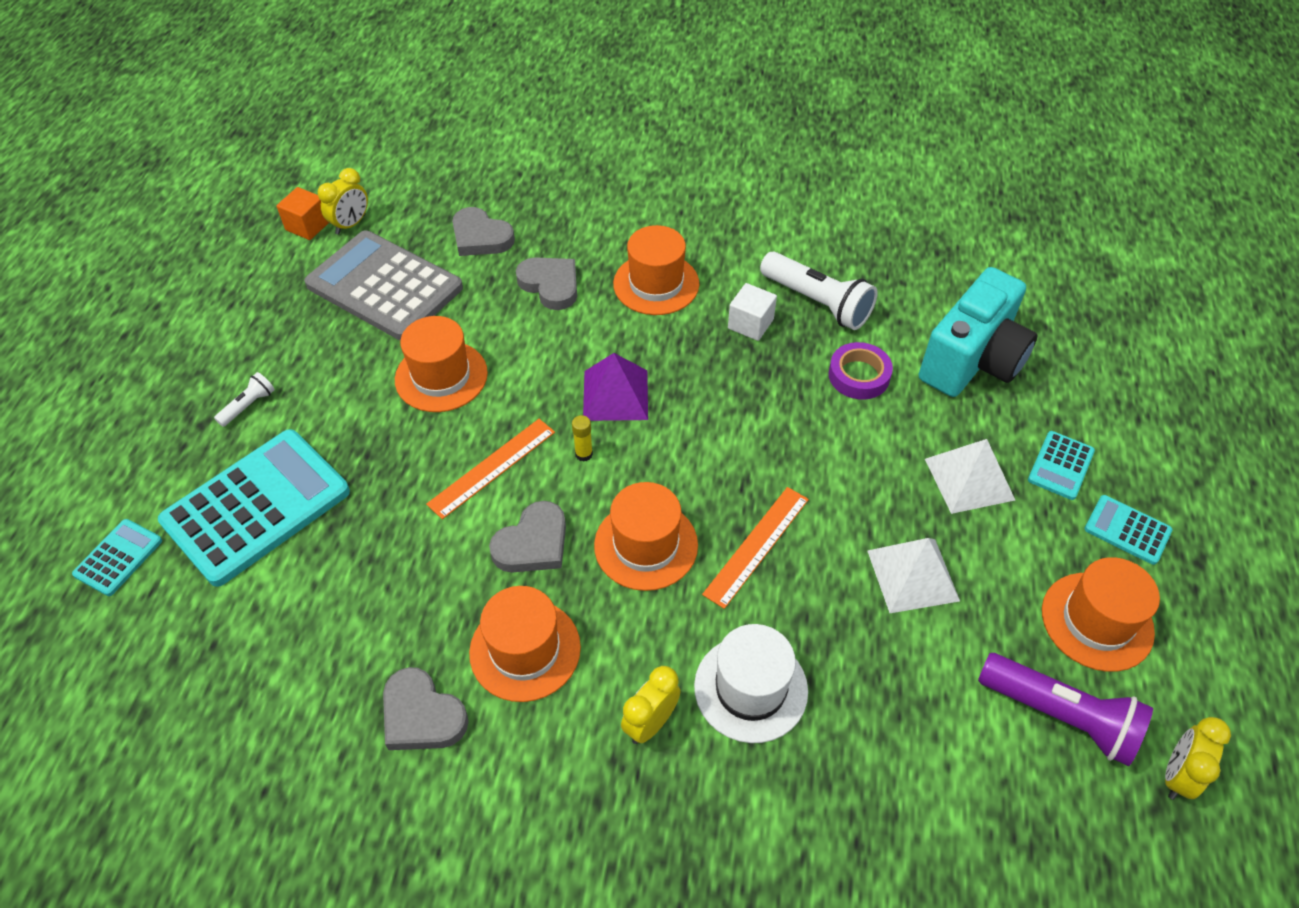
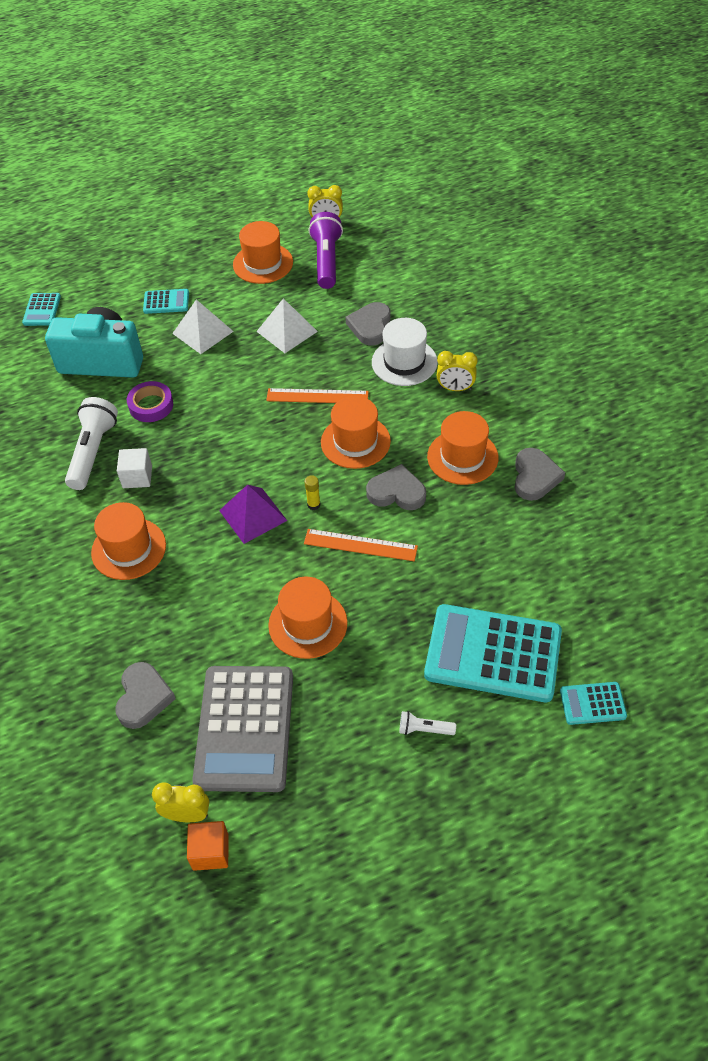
camera: 120 degrees left, 0 degrees up
grey heart [516,257,577,310] -> grey heart moved to [345,302,391,345]
turquoise calculator [1084,495,1173,565] -> turquoise calculator moved to [22,293,61,326]

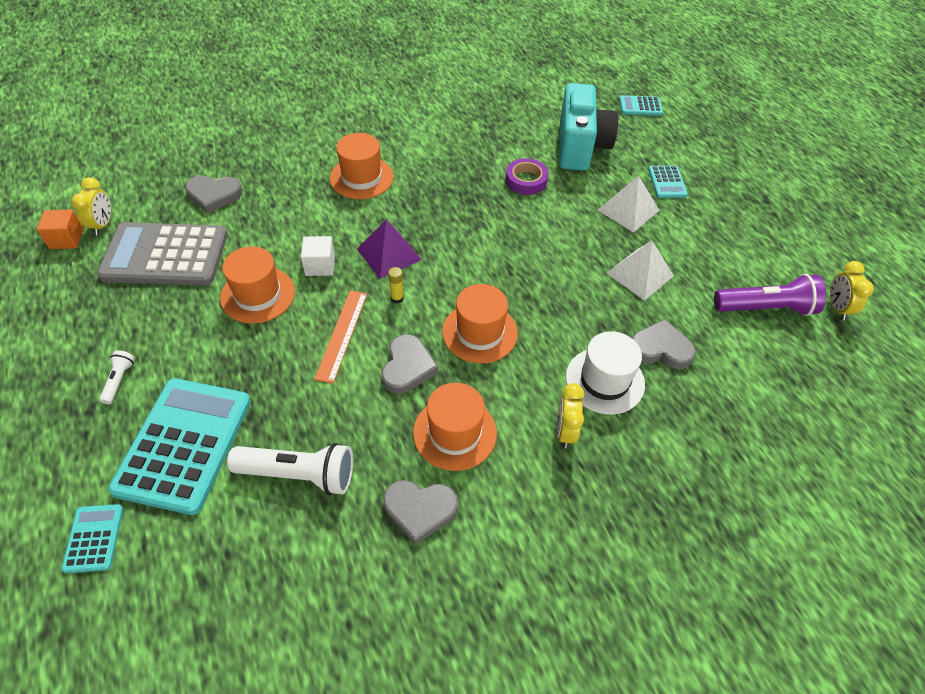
camera: 85 degrees right, 0 degrees up
white flashlight [65,397,118,490] -> white flashlight moved to [227,443,353,495]
white cube [117,448,152,488] -> white cube moved to [301,236,335,276]
orange hat [233,221,293,284] -> none
orange ruler [266,388,369,403] -> none

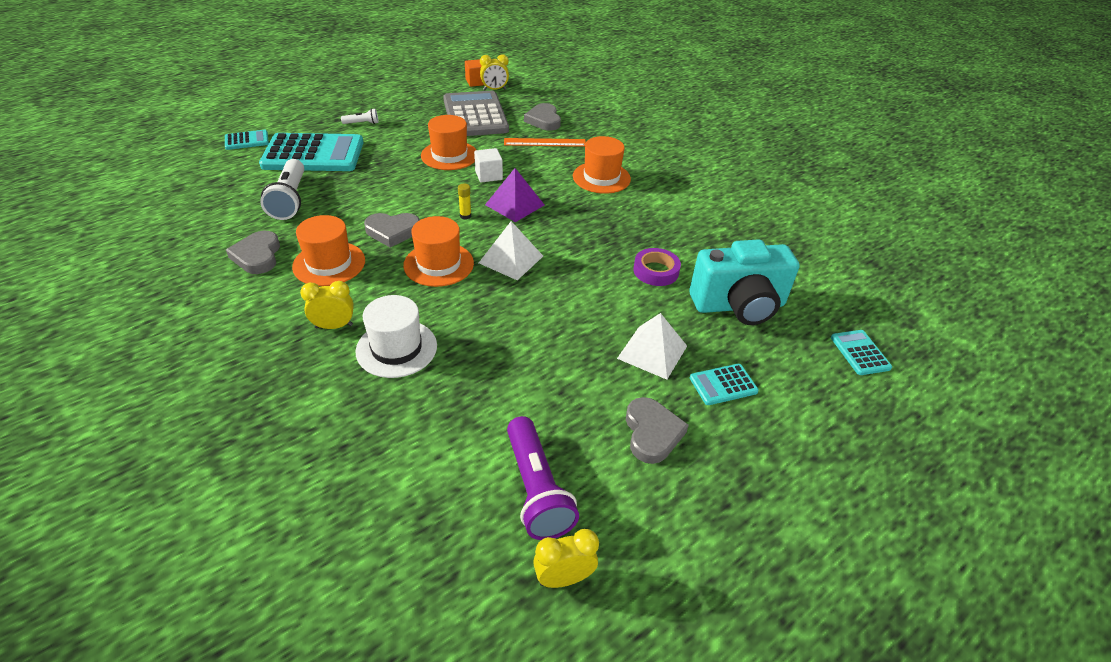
camera: 75 degrees right, 10 degrees down
orange ruler [314,290,367,383] -> orange ruler moved to [504,138,586,147]
white pyramid [607,241,674,301] -> white pyramid moved to [479,221,543,280]
grey heart [632,319,696,369] -> grey heart moved to [626,397,689,464]

